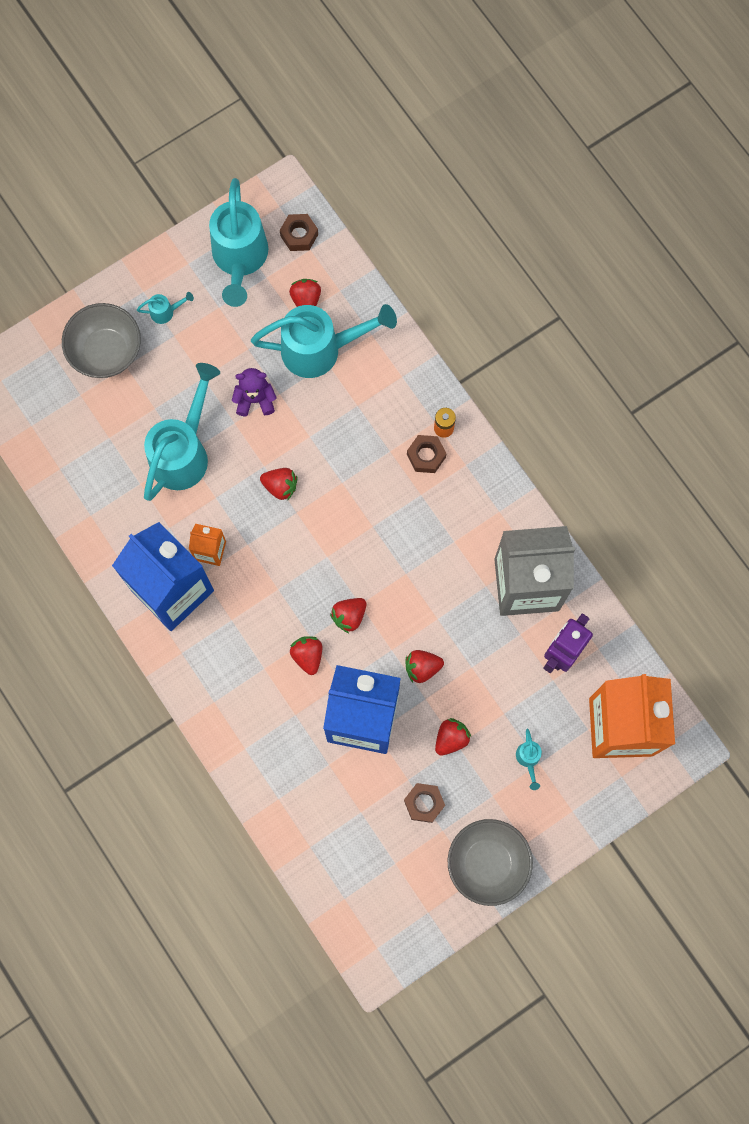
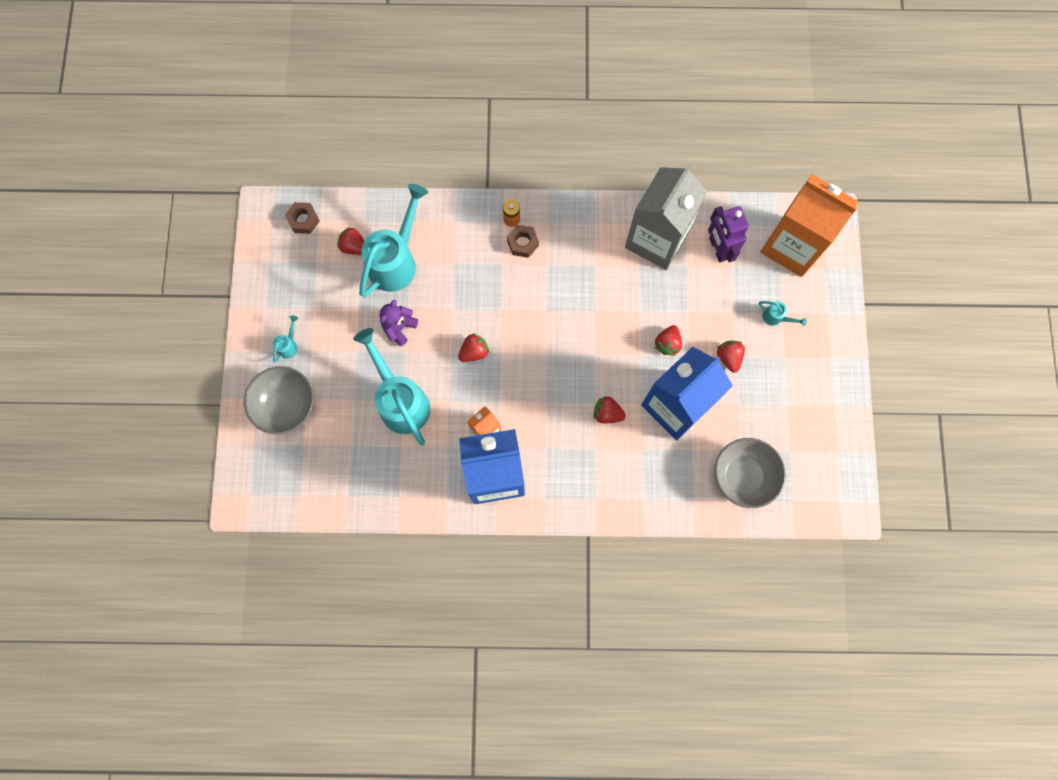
camera: 55 degrees left, 0 degrees up
turquoise watering can [209,178,268,307] -> none
red strawberry [330,598,367,633] -> none
brown nut [404,783,445,823] -> none
grey bowl [447,819,533,906] -> grey bowl moved to [715,438,786,508]

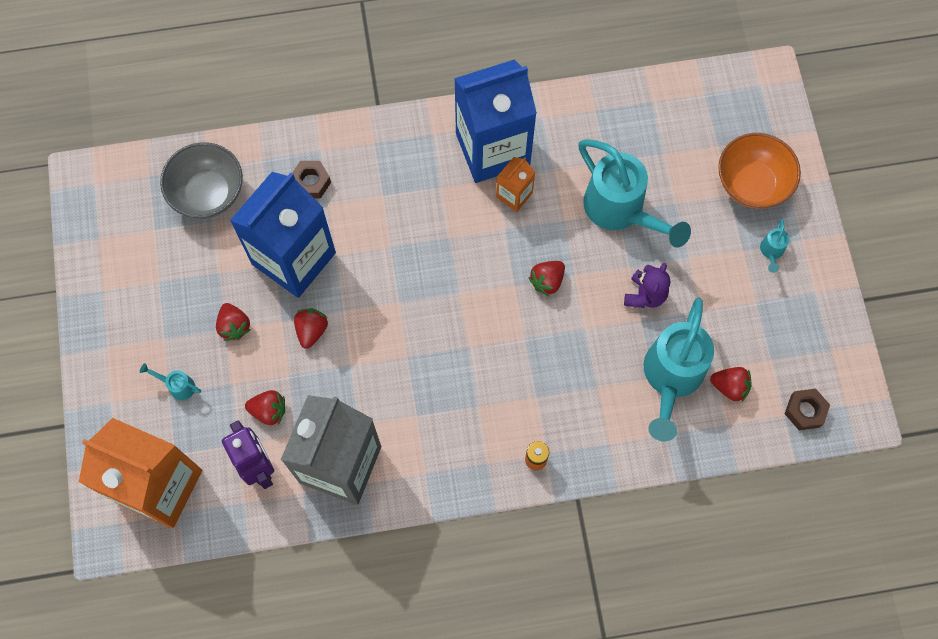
camera: 170 degrees right, 5 degrees down
grey bowl [244,366,314,434] -> orange bowl [718,133,801,209]
brown nut [507,225,539,258] -> brown nut moved to [292,161,331,199]
red strawberry [593,396,626,423] -> red strawberry moved to [245,390,285,425]

